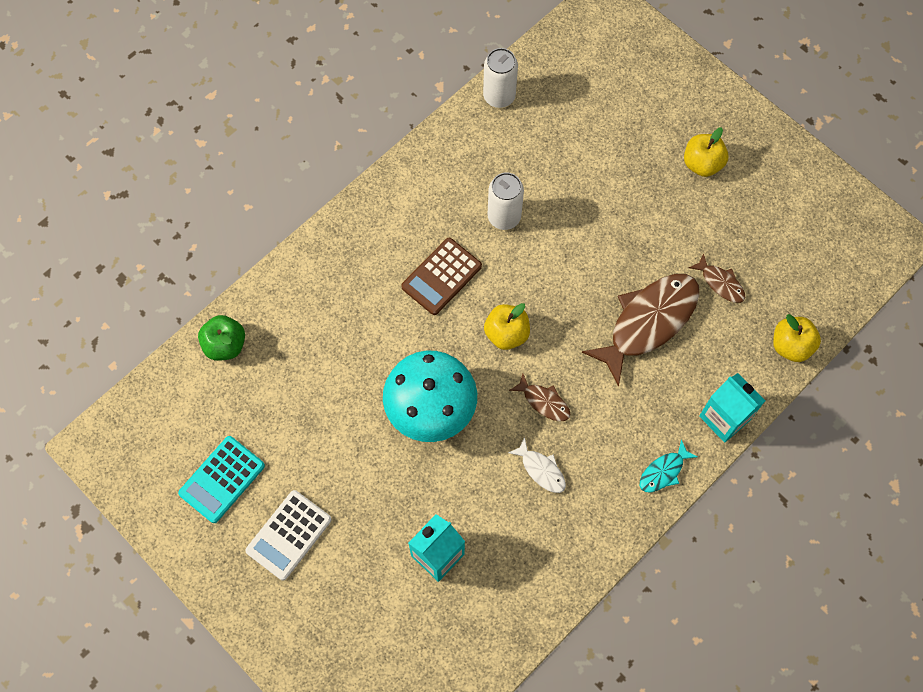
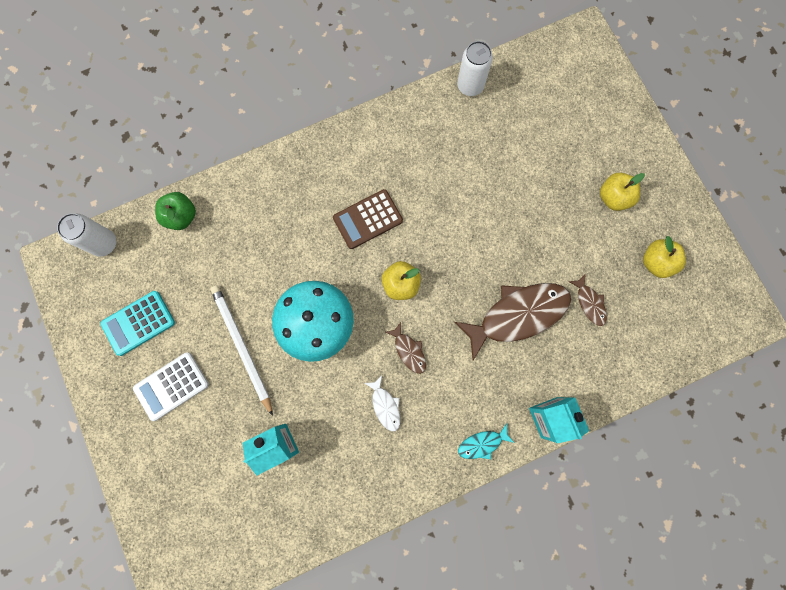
camera: 20 degrees right, 10 degrees up
white can [488,172,524,230] -> white can moved to [57,213,116,257]
yellow apple [773,314,821,362] -> yellow apple moved to [643,236,686,278]
none -> white pencil [210,286,273,416]

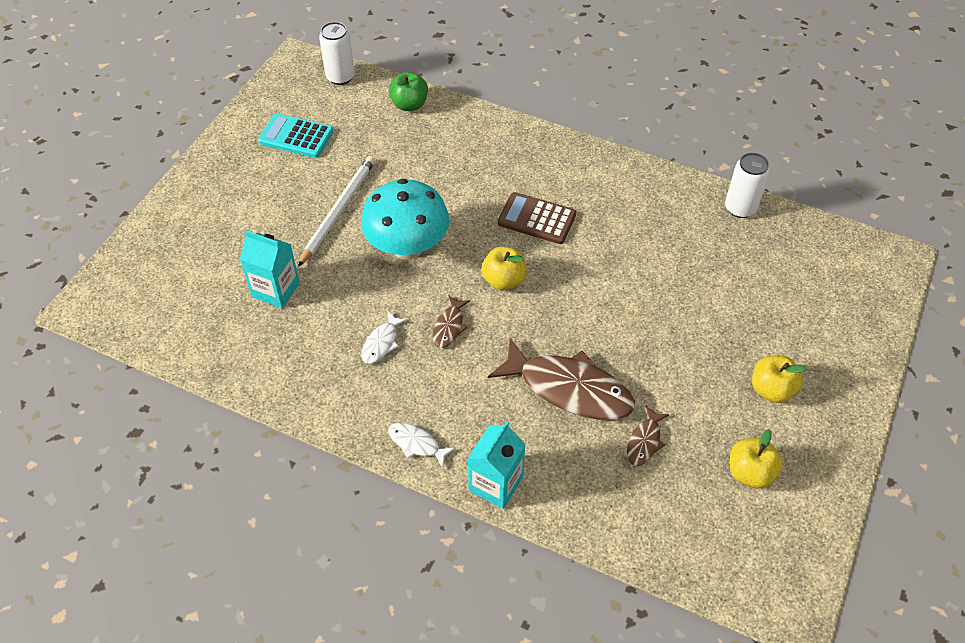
camera: 50 degrees right, 25 degrees down
white calculator [133,352,209,421] -> none
turquoise fish [458,423,514,459] -> white fish [388,423,456,468]

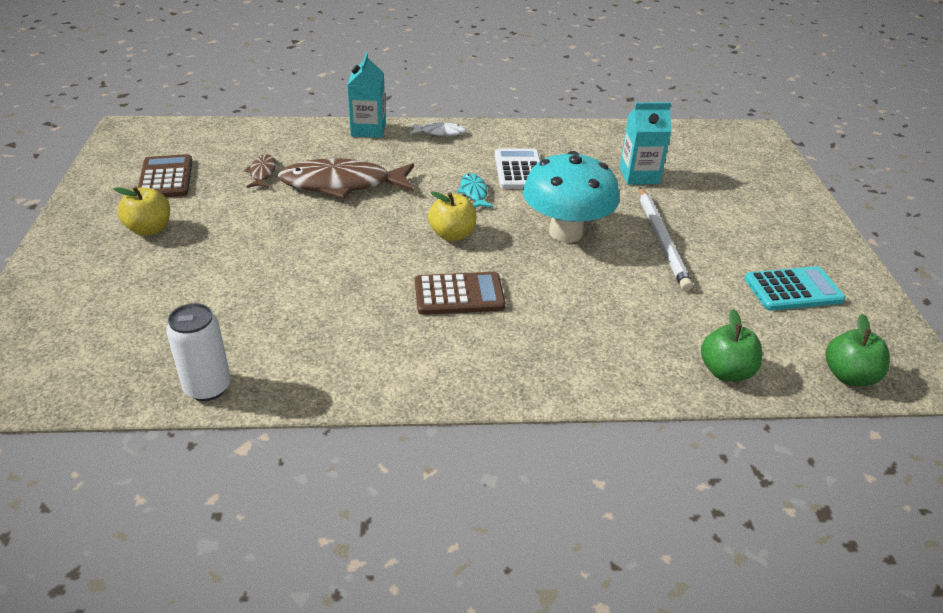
camera: 150 degrees right, 15 degrees down
white can [319,22,355,85] -> green apple [825,314,890,386]
white fish [361,311,408,364] -> white calculator [495,149,541,189]
brown fish [433,295,470,348] -> turquoise fish [457,173,493,208]
yellow apple [730,429,783,489] -> brown calculator [138,154,192,197]

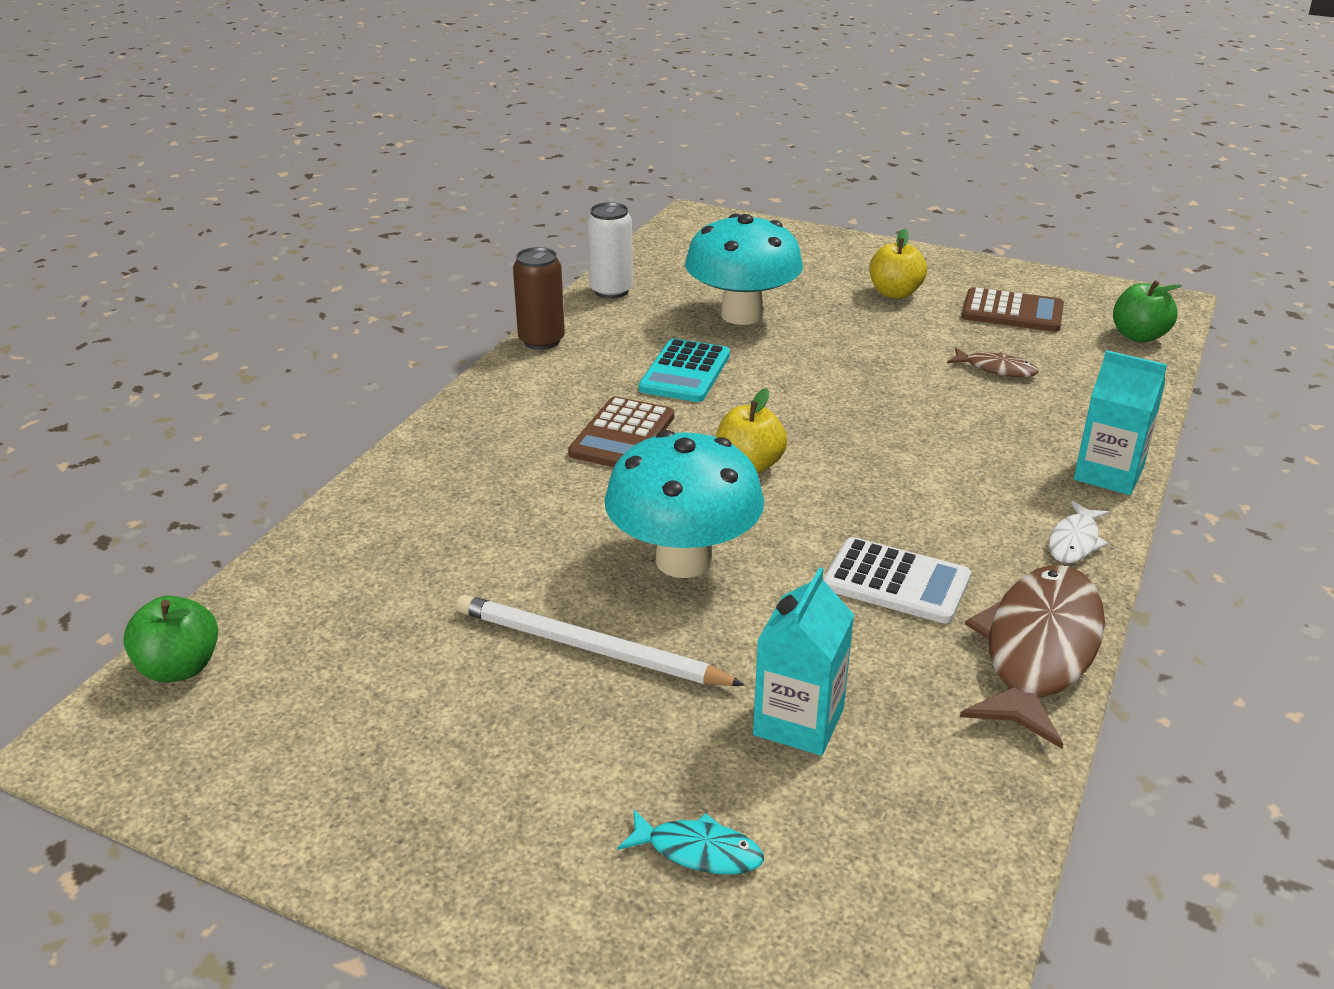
camera: 120 degrees right, 5 degrees down
brown fish [278,158,414,199] -> brown fish moved to [960,565,1105,749]
turquoise fish [457,173,493,208] -> turquoise fish moved to [618,810,764,875]
green apple [701,309,762,381] -> green apple moved to [1113,280,1182,342]
turquoise calculator [745,266,846,311] -> turquoise calculator moved to [639,338,730,402]
none -> brown can [513,247,565,350]
none -> turquoise mushroom [685,214,803,325]

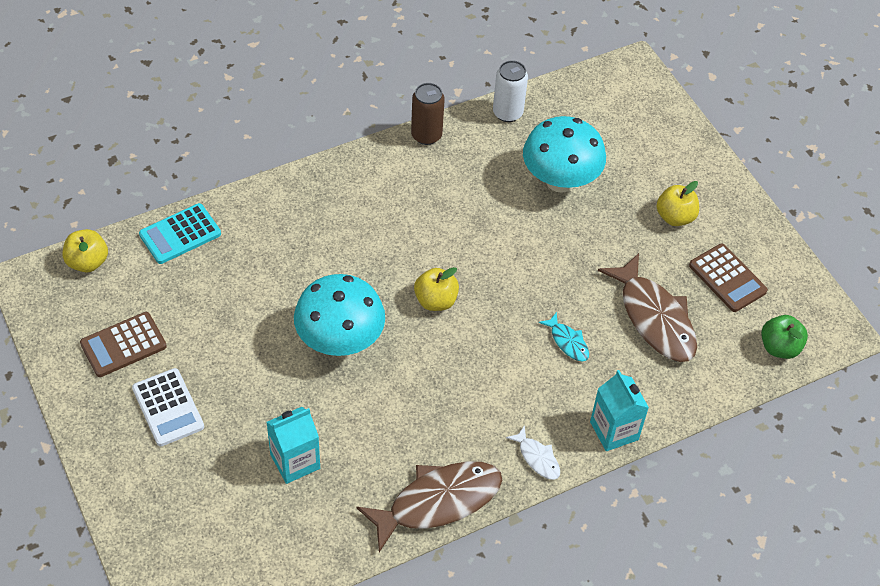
camera: 35 degrees right, 20 degrees up
green apple [123,596,218,682] -> yellow apple [63,229,108,273]
white pencil [456,594,745,686] -> none
brown calculator [568,396,674,467] -> brown calculator moved to [80,312,167,377]
turquoise fish [618,810,764,875] -> turquoise fish moved to [539,312,589,362]
turquoise calculator [639,338,730,402] -> turquoise calculator moved to [139,203,221,264]
white calculator [823,537,971,624] -> white calculator moved to [132,368,204,446]
brown fish [947,348,1039,377] -> brown fish [598,253,697,362], size x2.16
white fish [1049,501,1109,563] -> white fish turned 105 degrees counterclockwise [506,425,560,480]

